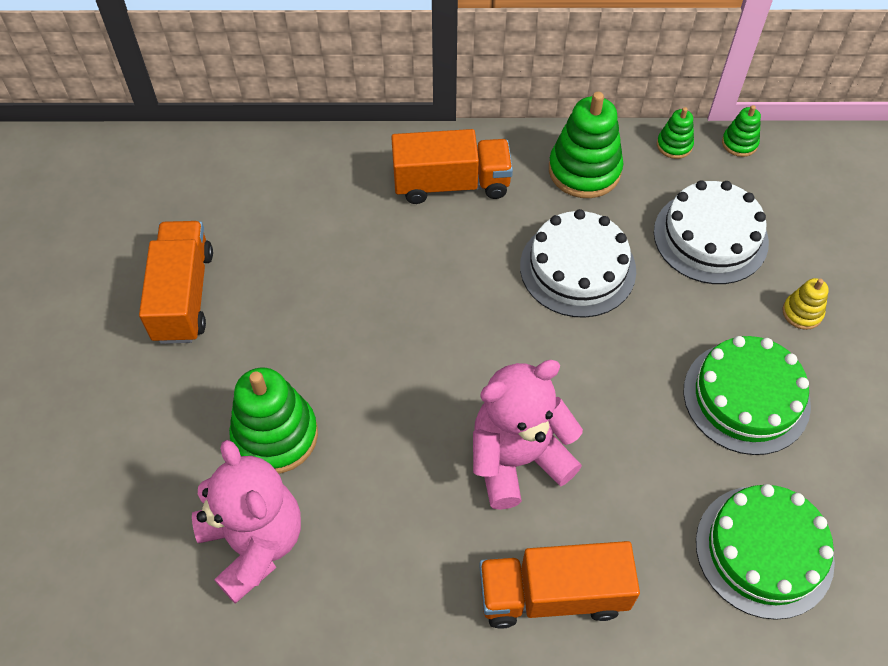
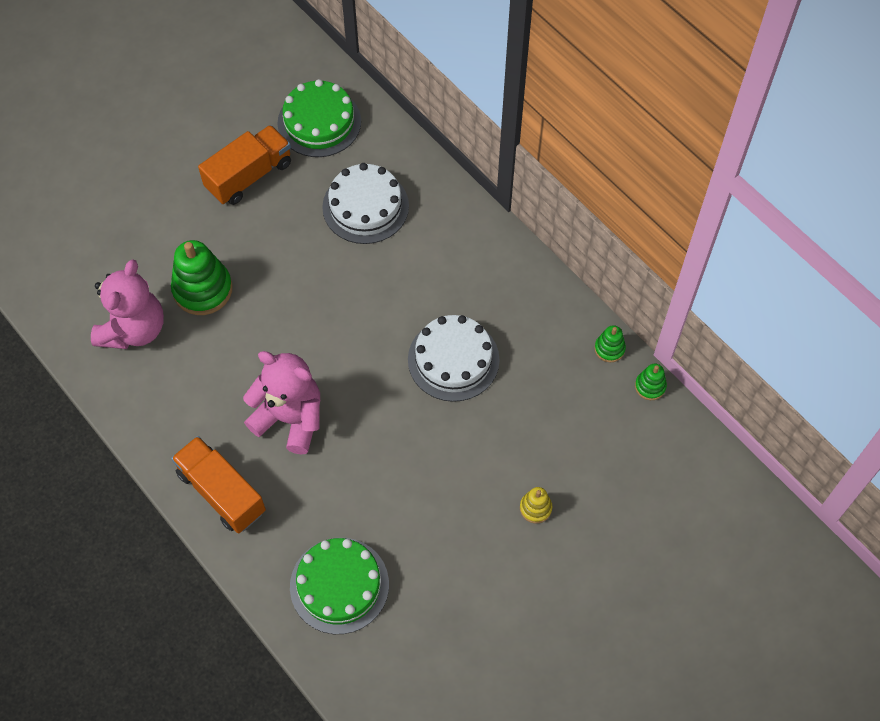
camera: 50 degrees right, 5 degrees up
orange truck [391,129,513,204] -> none
green stacking toy [549,92,623,198] -> none
white cake [654,180,769,284] -> white cake moved to [322,163,409,244]
green cake [684,336,811,455] -> green cake moved to [277,79,361,157]

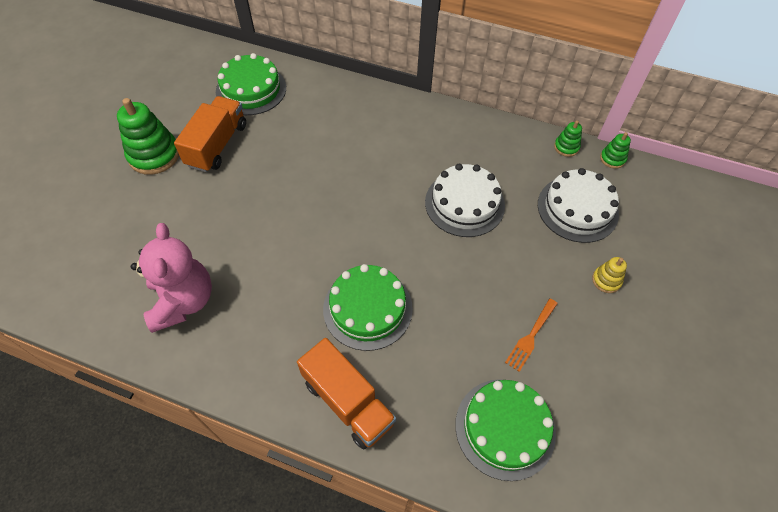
camera: 30 degrees left, 5 degrees down
green stacking toy [171,240,232,315] -> green stacking toy moved to [117,98,179,175]
orange truck [171,436,266,534] -> orange truck turned 150 degrees counterclockwise [297,338,396,450]
pink teddy bear [243,351,320,455] -> green cake [323,264,413,351]
white cake [322,163,409,244] -> white cake moved to [538,168,619,243]
none -> orange fork [505,299,558,372]

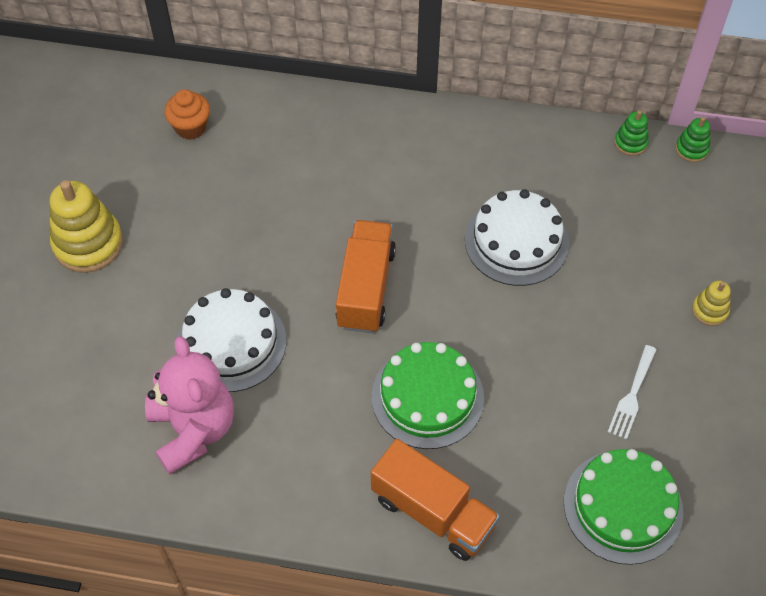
camera: 10 degrees left, 0 degrees up
green stacking toy [117,98,179,175] -> yellow stacking toy [50,180,123,273]
orange truck [174,96,246,172] -> orange truck moved to [336,220,396,333]
green cake [216,53,286,115] -> orange cupcake [164,89,210,140]
orange fork [505,299,558,372] -> white fork [608,345,657,440]
white cake [538,168,619,243] -> white cake moved to [178,288,286,392]

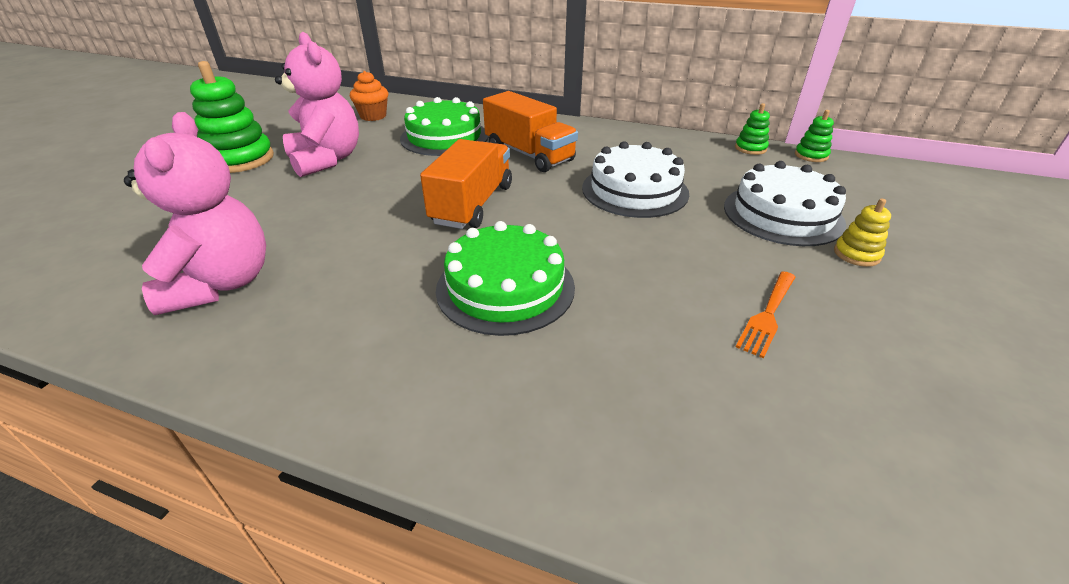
camera: 10 degrees right, 20 degrees down
yellow stacking toy [50,180,123,273] -> green stacking toy [190,61,274,173]
white cake [178,288,286,392] -> white cake moved to [724,161,846,246]
orange truck [371,439,500,561] -> orange truck moved to [483,91,578,172]
green cake [564,449,683,565] -> green cake moved to [400,97,489,156]
white fork [608,345,657,440] -> orange fork [736,271,795,358]
none -> pink teddy bear [275,32,359,177]

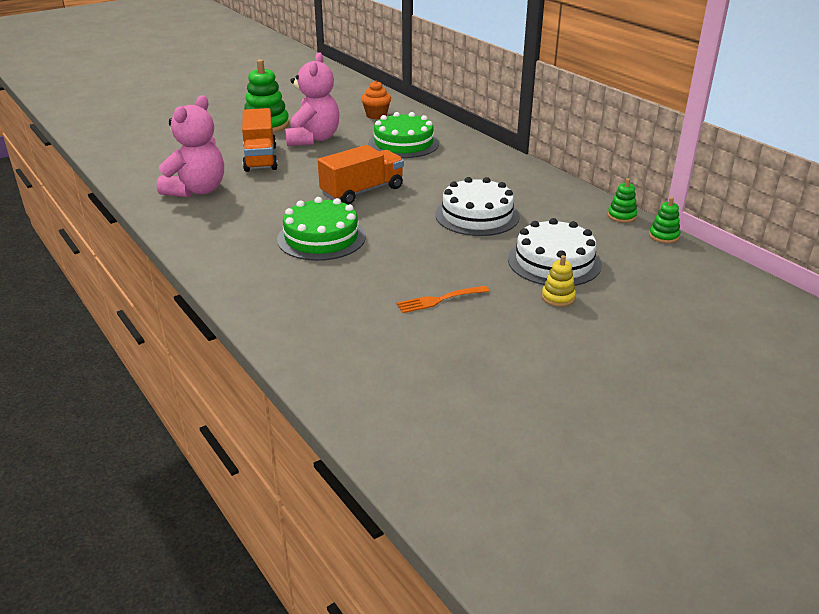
camera: 35 degrees right, 5 degrees down
orange truck [483,91,578,172] -> orange truck moved to [242,108,278,172]

